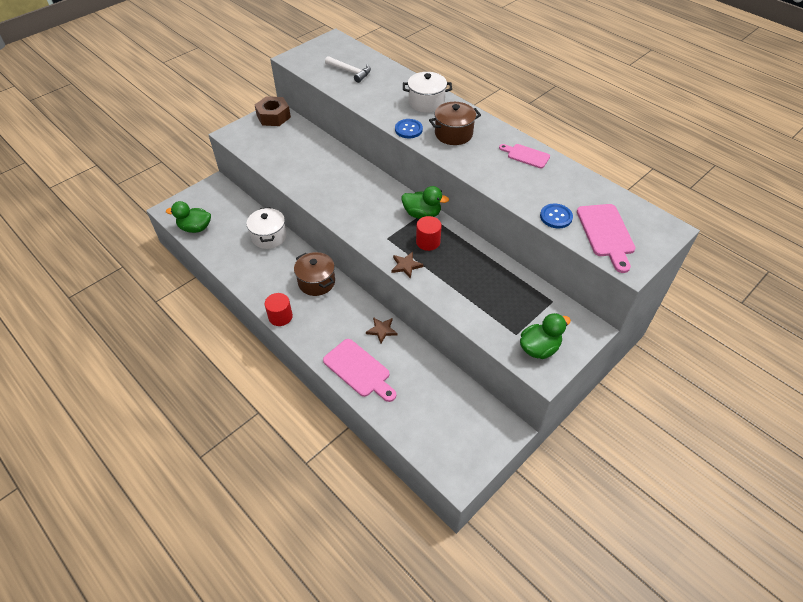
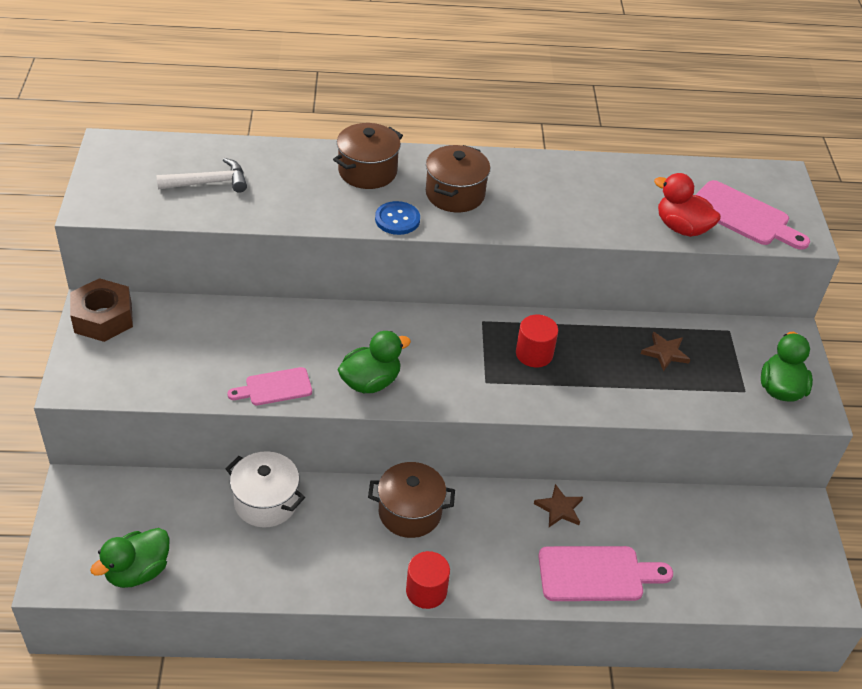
camera: 50 degrees left, 5 degrees down
brown star [392,252,424,279] -> brown star moved to [641,332,691,371]
green duck [402,186,449,219] -> green duck moved to [337,331,411,393]
white pot [403,72,452,113] -> brown pot [333,123,403,189]
pink cutting board [499,144,550,168] -> pink cutting board moved to [227,367,312,405]
blue button [540,204,573,228] -> red duck [654,173,721,237]

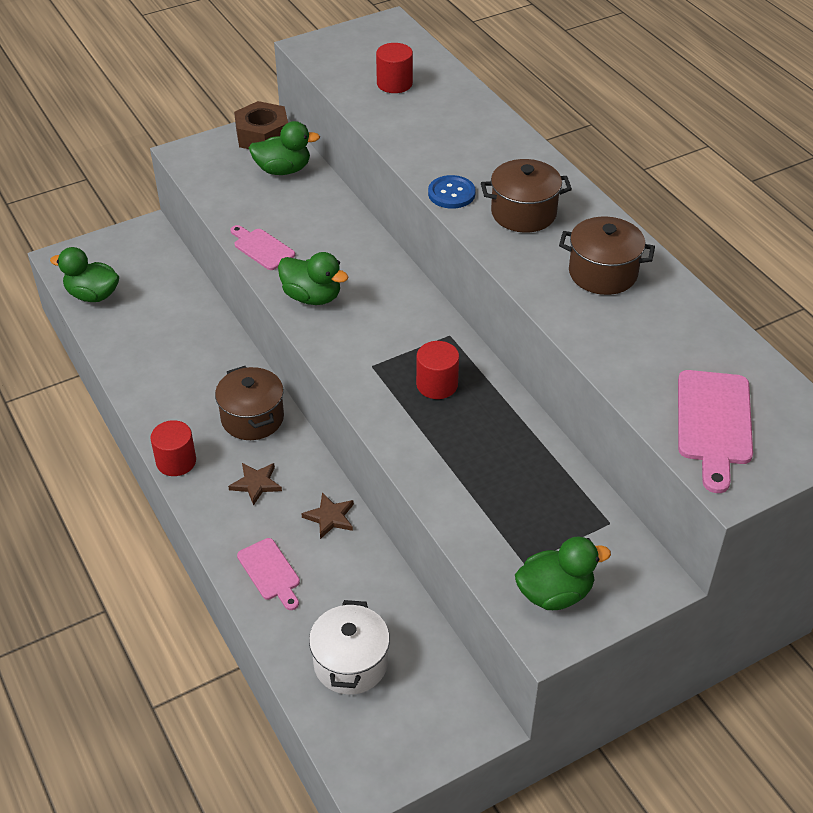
camera: 65 degrees right, 0 degrees up
white hammer [156,158,247,193] -> red cylinder [376,43,413,93]
white pot [226,451,305,527] -> white pot moved to [309,600,390,695]
brown pot [333,123,403,189] -> brown pot moved to [559,217,655,295]
pink cutting board [538,546,673,601] -> pink cutting board [237,538,300,610], size x0.63
brown star [641,332,691,371] -> brown star moved to [228,463,282,506]
red duck [654,173,721,237] -> none
none -> green duck [249,121,320,175]

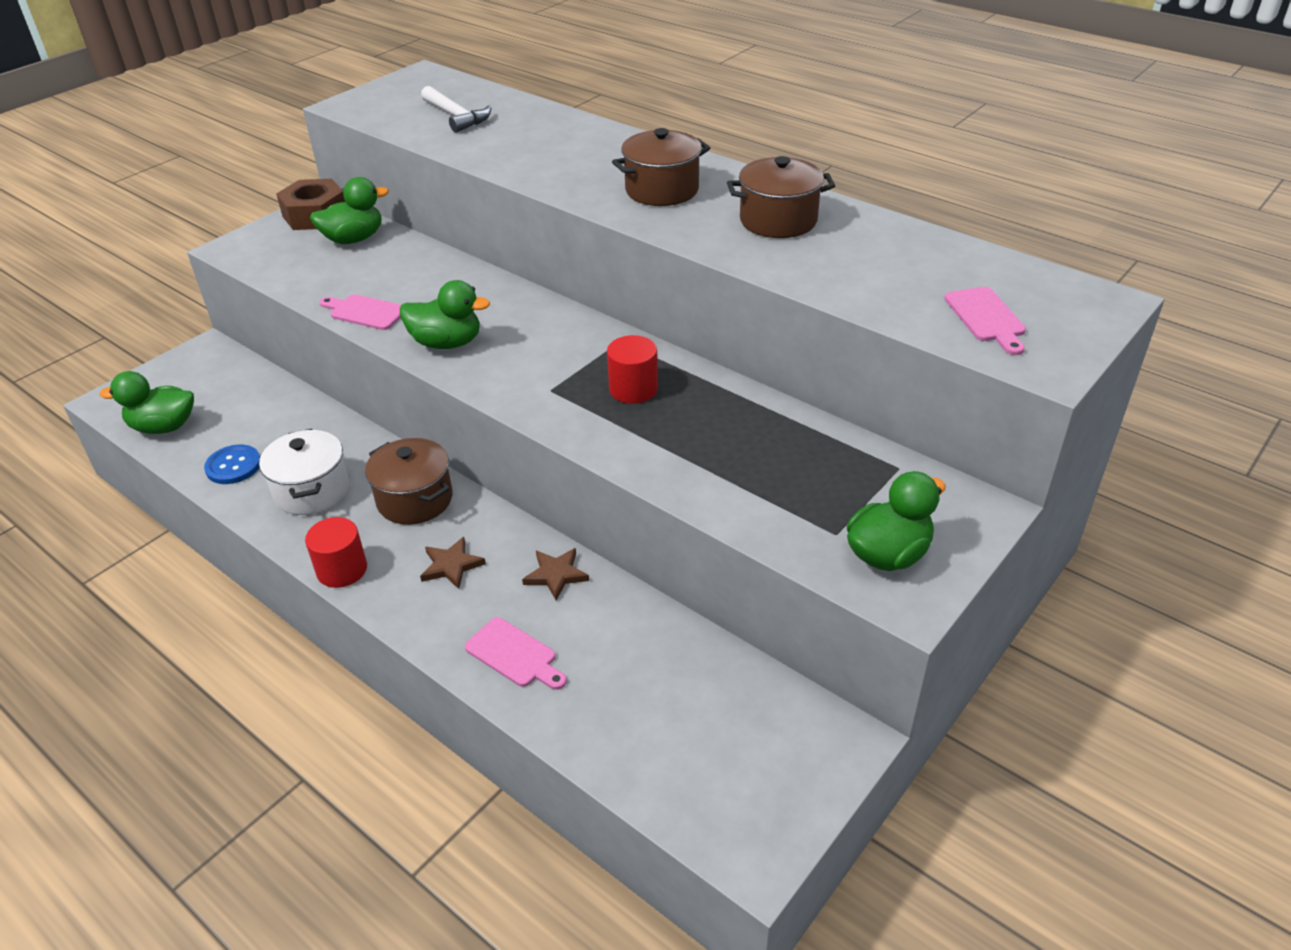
camera: 20 degrees left, 5 degrees down
white pot [309,600,390,695] -> white pot moved to [259,429,349,515]
red cylinder [376,43,413,93] -> white hammer [421,86,492,133]
blue button [428,175,476,209] -> blue button moved to [204,444,260,484]
pink cutting board [678,370,753,493] -> pink cutting board [944,287,1026,355], size x0.63

